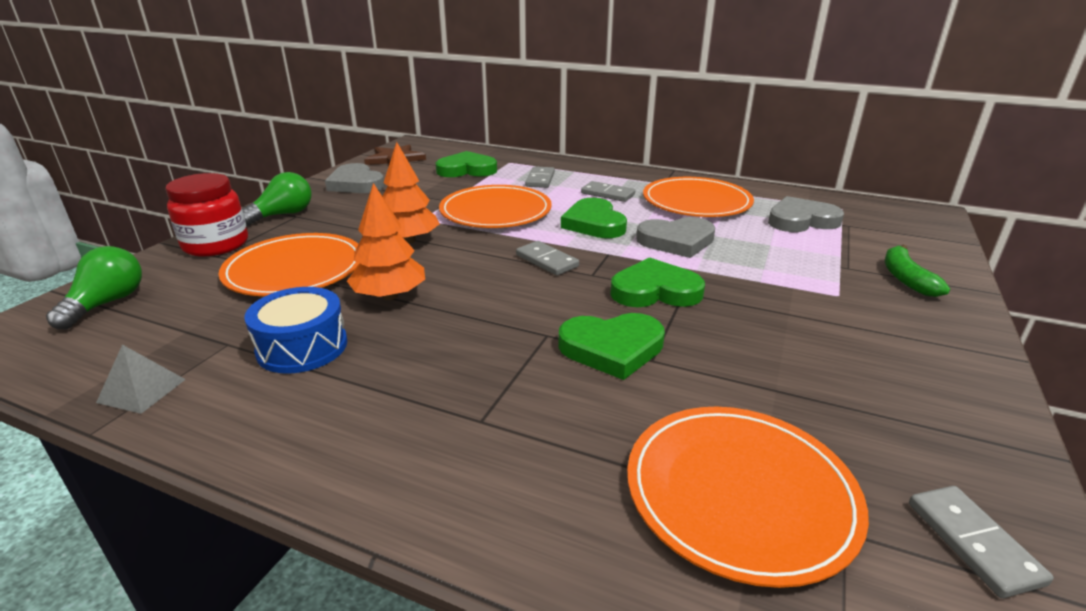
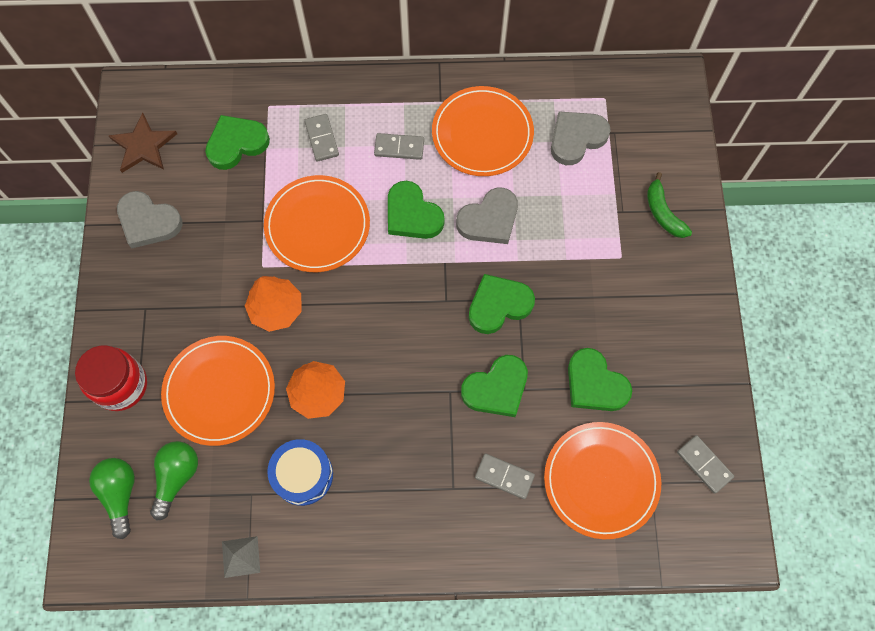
camera: 25 degrees left, 40 degrees up
green light bulb [242,172,312,226] -> green light bulb moved to [150,441,198,520]
grey domino [516,241,579,276] -> grey domino moved to [475,453,535,499]
none -> green heart [568,348,632,411]

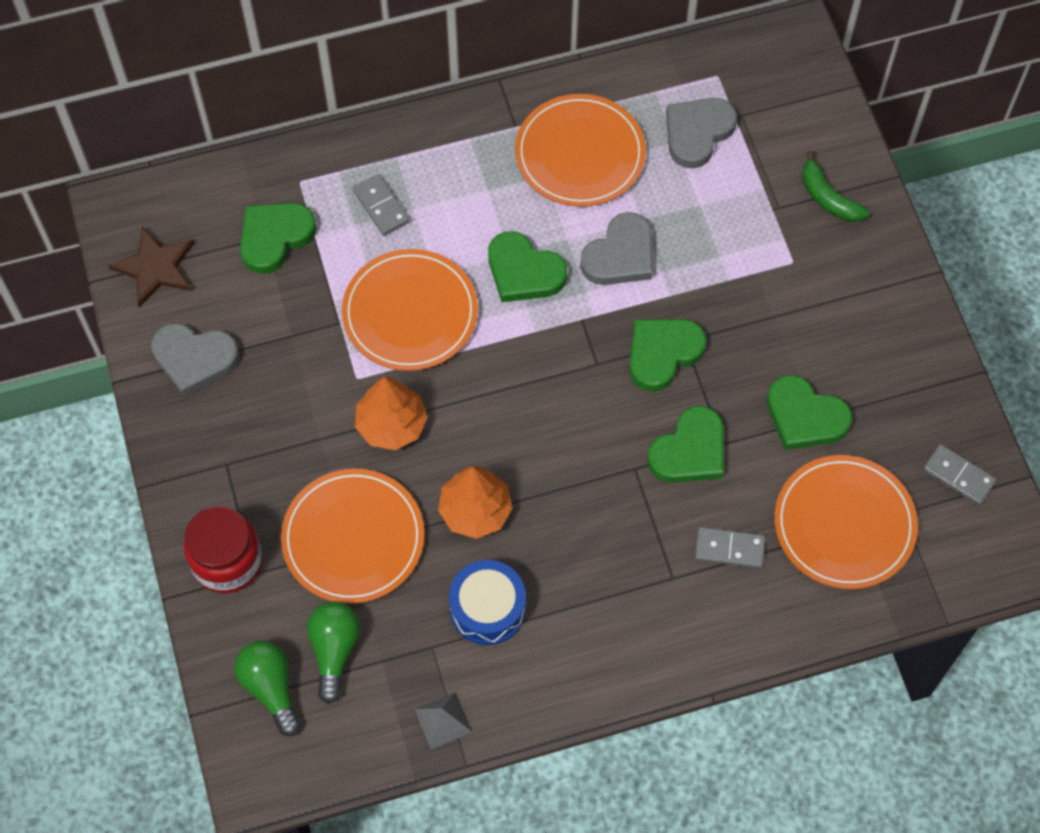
camera: 15 degrees left, 5 degrees down
grey domino [374,133,424,160] -> none

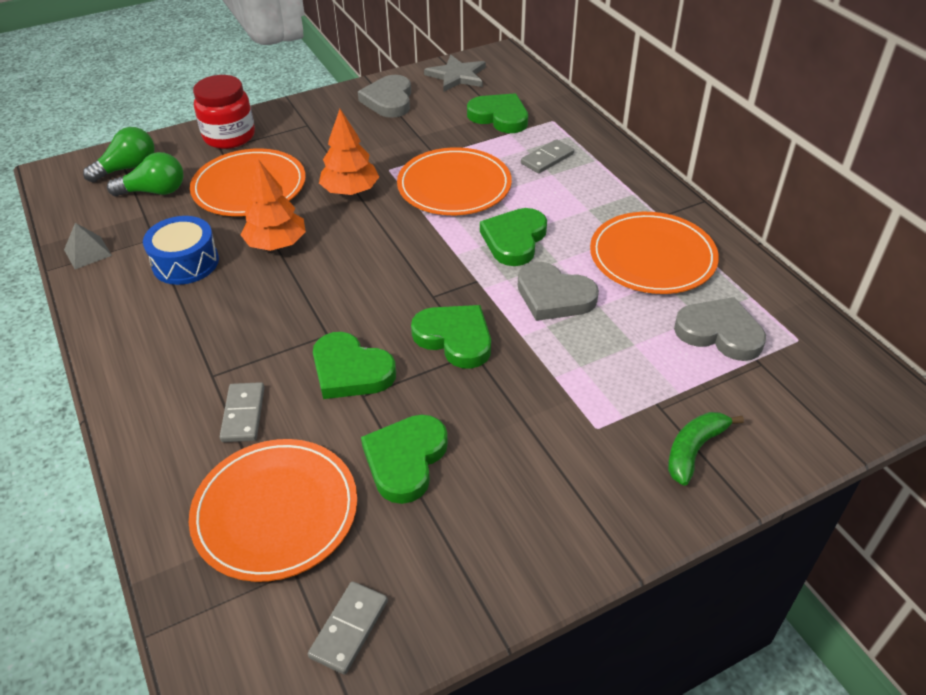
camera: 80 degrees right, 20 degrees down
brown star [108,226,194,307] -> grey star [424,55,486,92]

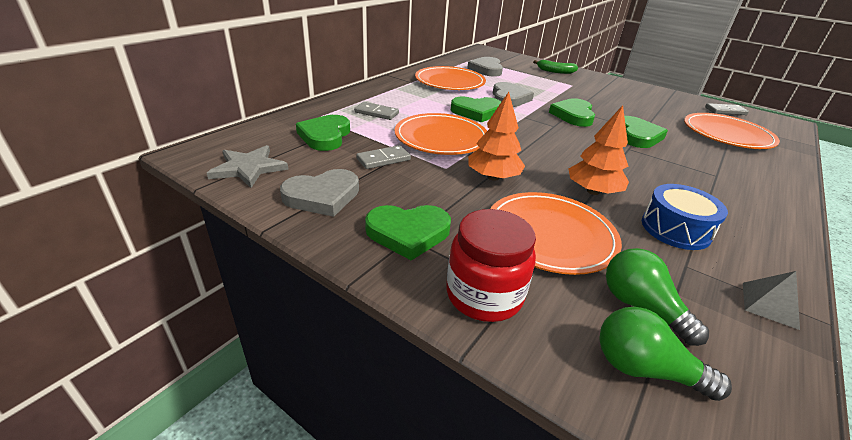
camera: 120 degrees left, 10 degrees down
grey domino [220,382,265,442] -> grey domino moved to [356,145,411,169]
green heart [361,414,448,504] -> green heart moved to [365,205,451,261]

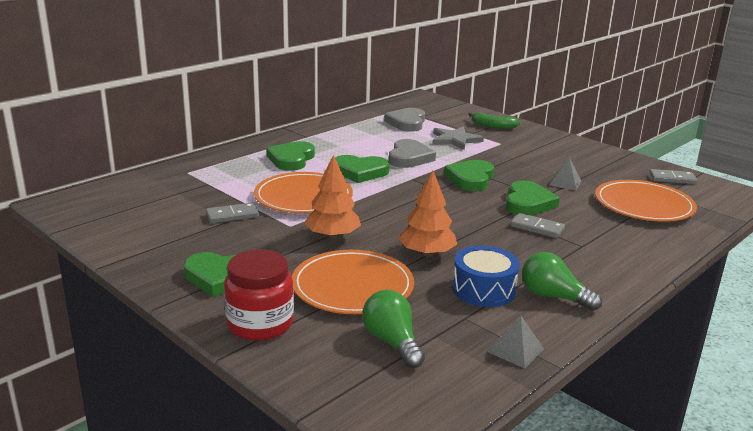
camera: 10 degrees right, 10 degrees down
grey star [207,145,288,188] -> grey star moved to [432,127,484,150]
grey heart [280,169,359,217] -> none
green heart [296,115,350,151] -> green heart moved to [266,141,315,171]
grey domino [354,102,399,120] -> grey domino moved to [511,213,565,238]
orange plate [415,66,486,90] -> none
green light bulb [599,307,732,401] -> green light bulb moved to [522,252,602,311]
none -> grey pyramid [549,158,581,191]

